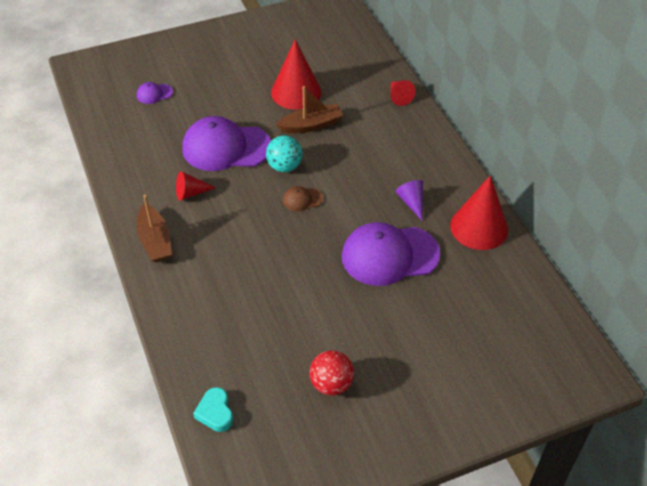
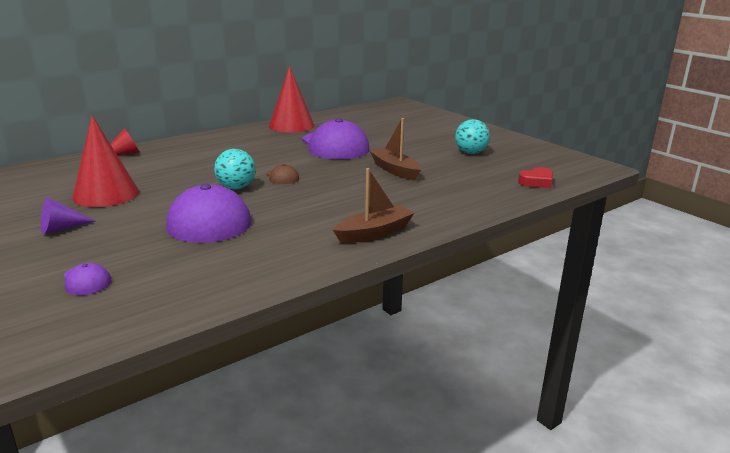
camera: 105 degrees left, 25 degrees down
red cone [176,171,216,201] -> none
turquoise heart [193,387,233,432] -> red heart [518,167,553,188]
brown boat [276,86,343,133] -> brown boat moved to [370,118,421,181]
red ball [310,351,354,396] -> turquoise ball [455,119,490,154]
purple cone [395,180,423,220] -> purple cone moved to [41,197,95,234]

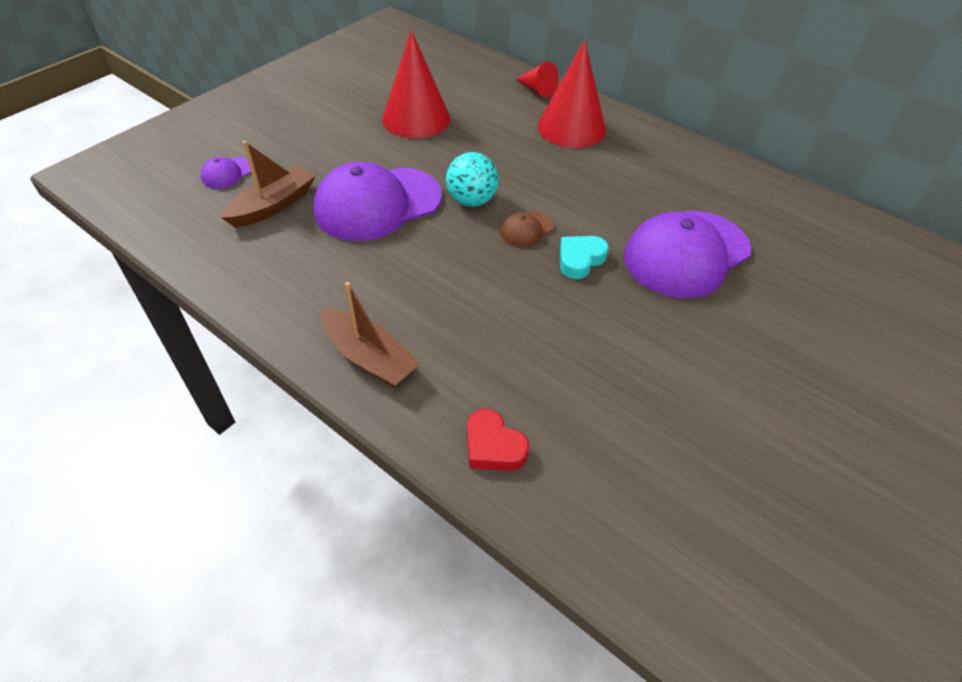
camera: 75 degrees right, 25 degrees up
purple cone [41,197,95,234] -> none
red cone [269,66,315,133] -> red cone moved to [538,40,606,148]
brown boat [370,118,421,181] -> brown boat moved to [221,141,315,228]
turquoise ball [455,119,490,154] -> none
red heart [518,167,553,188] -> red heart moved to [467,409,530,471]
none -> turquoise heart [560,236,609,279]

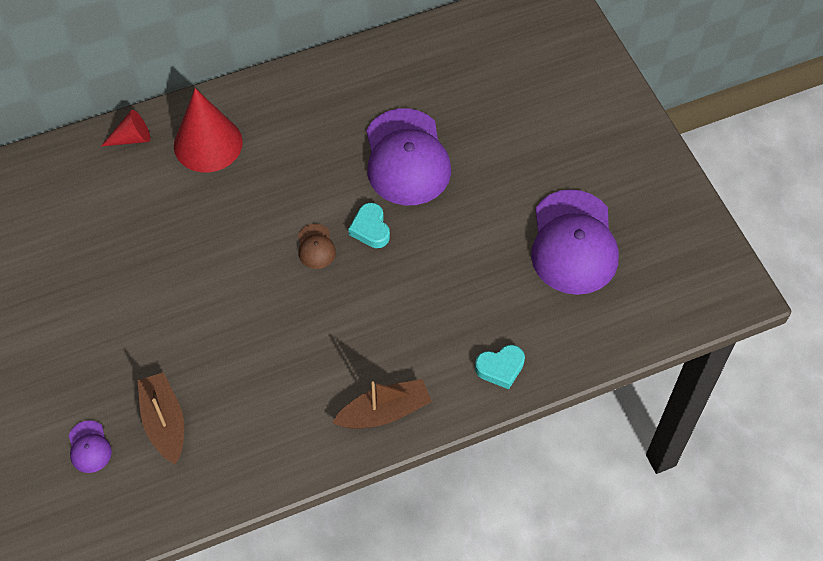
camera: 60 degrees left, 10 degrees up
purple cap [313,162,442,241] -> purple cap moved to [531,189,619,295]
red cone [382,30,450,138] -> none
turquoise ball [446,152,499,207] -> none
red heart [467,409,530,471] -> turquoise heart [475,345,525,389]

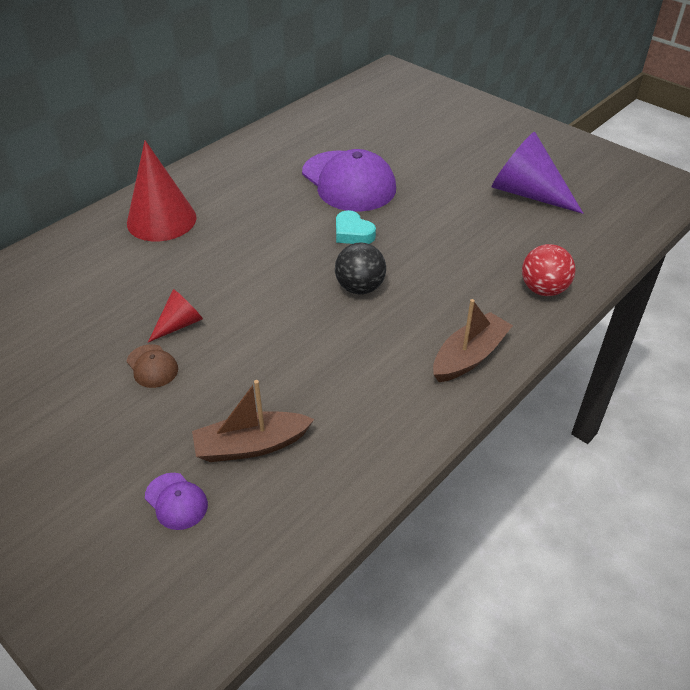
camera: 25 degrees left, 15 degrees down
red cone [101,110,150,146] -> red cone moved to [148,289,203,342]
brown boat [138,372,184,464] -> brown boat turned 60 degrees counterclockwise [192,380,314,462]
brown cap [298,224,336,269] -> brown cap moved to [127,344,178,388]
turquoise heart [475,345,525,389] -> red ball [522,244,575,296]
purple cap [531,189,619,295] -> purple cone [492,132,583,214]
none -> black ball [335,243,386,294]

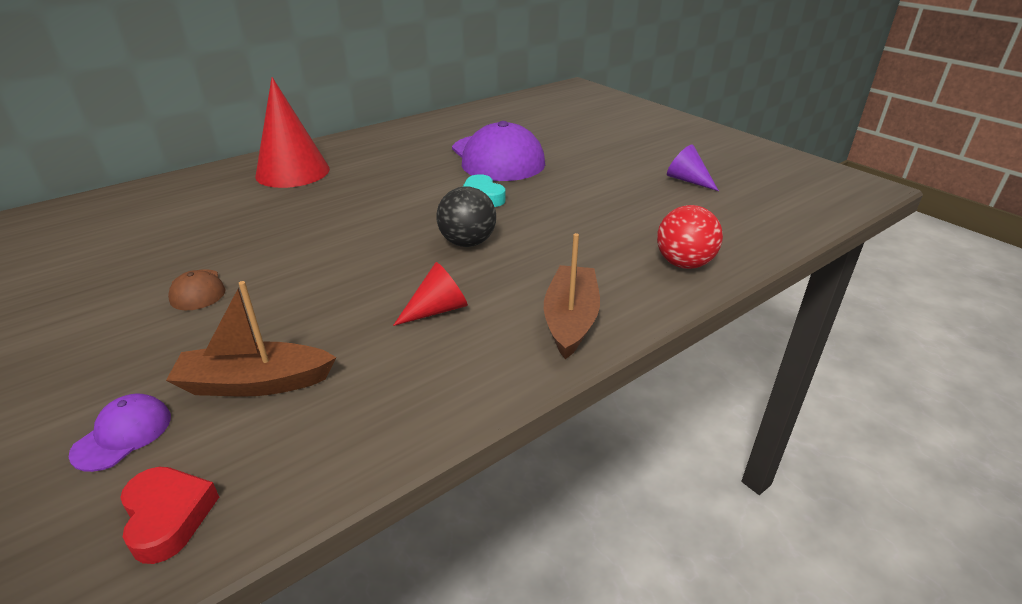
camera: 10 degrees right, 10 degrees down
purple cap [145,473,208,530] -> purple cap turned 120 degrees counterclockwise [69,393,171,472]
red cone [148,289,203,342] -> red cone moved to [393,262,468,326]
brown boat [433,299,513,382] -> brown boat turned 45 degrees counterclockwise [544,233,600,359]
purple cone [492,132,583,214] -> purple cone [667,144,719,191], size x0.52
none -> red heart [120,467,219,564]

